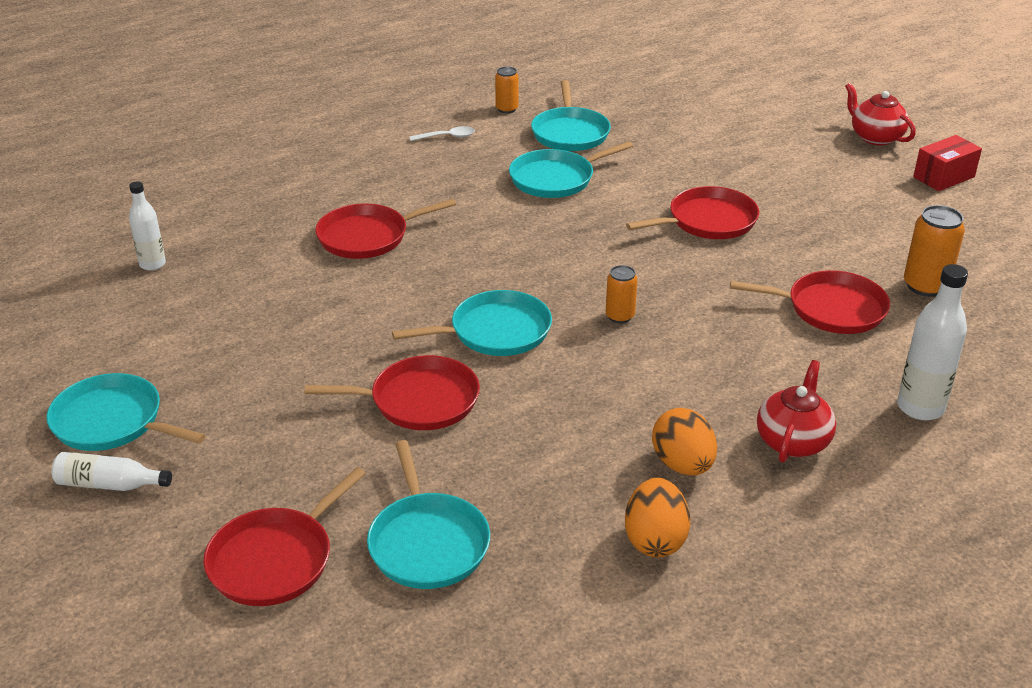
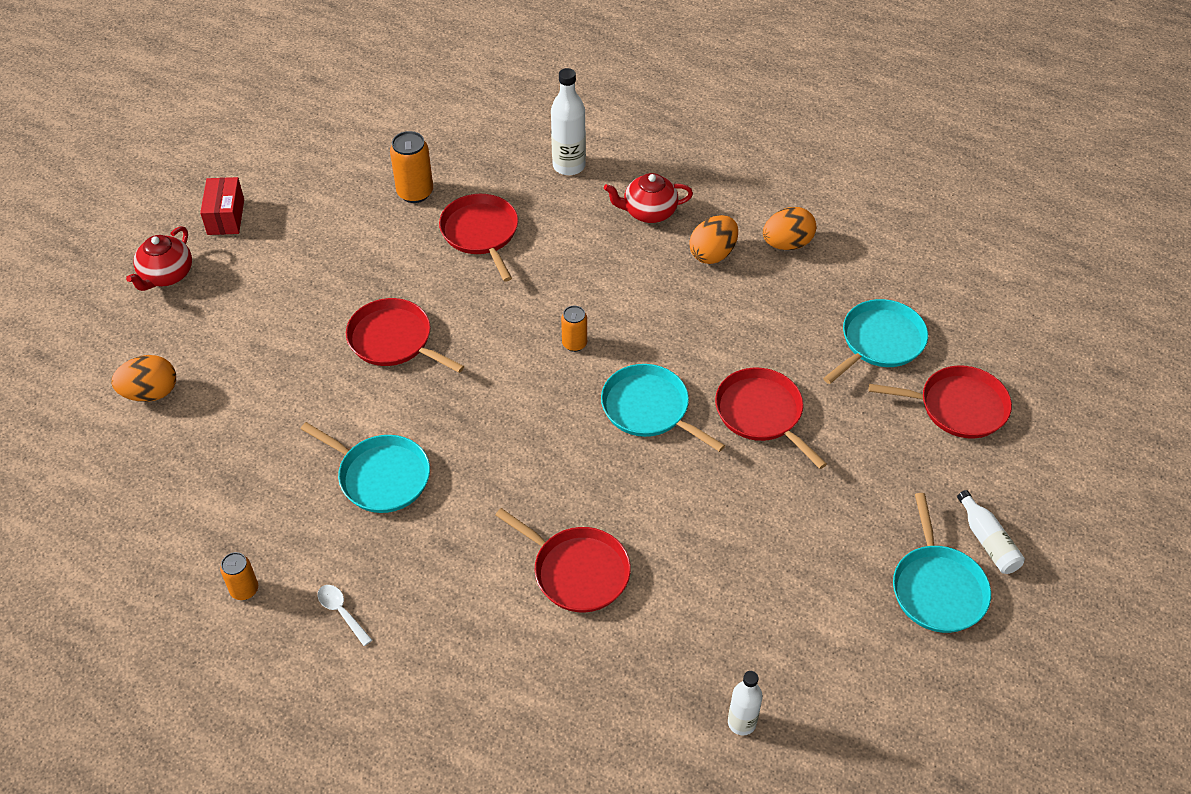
camera: 120 degrees left, 15 degrees up
turquoise pan [531,80,611,151] -> none
red box [913,135,982,191] -> red box turned 60 degrees clockwise [200,177,244,235]
none -> orange egg [111,355,176,402]

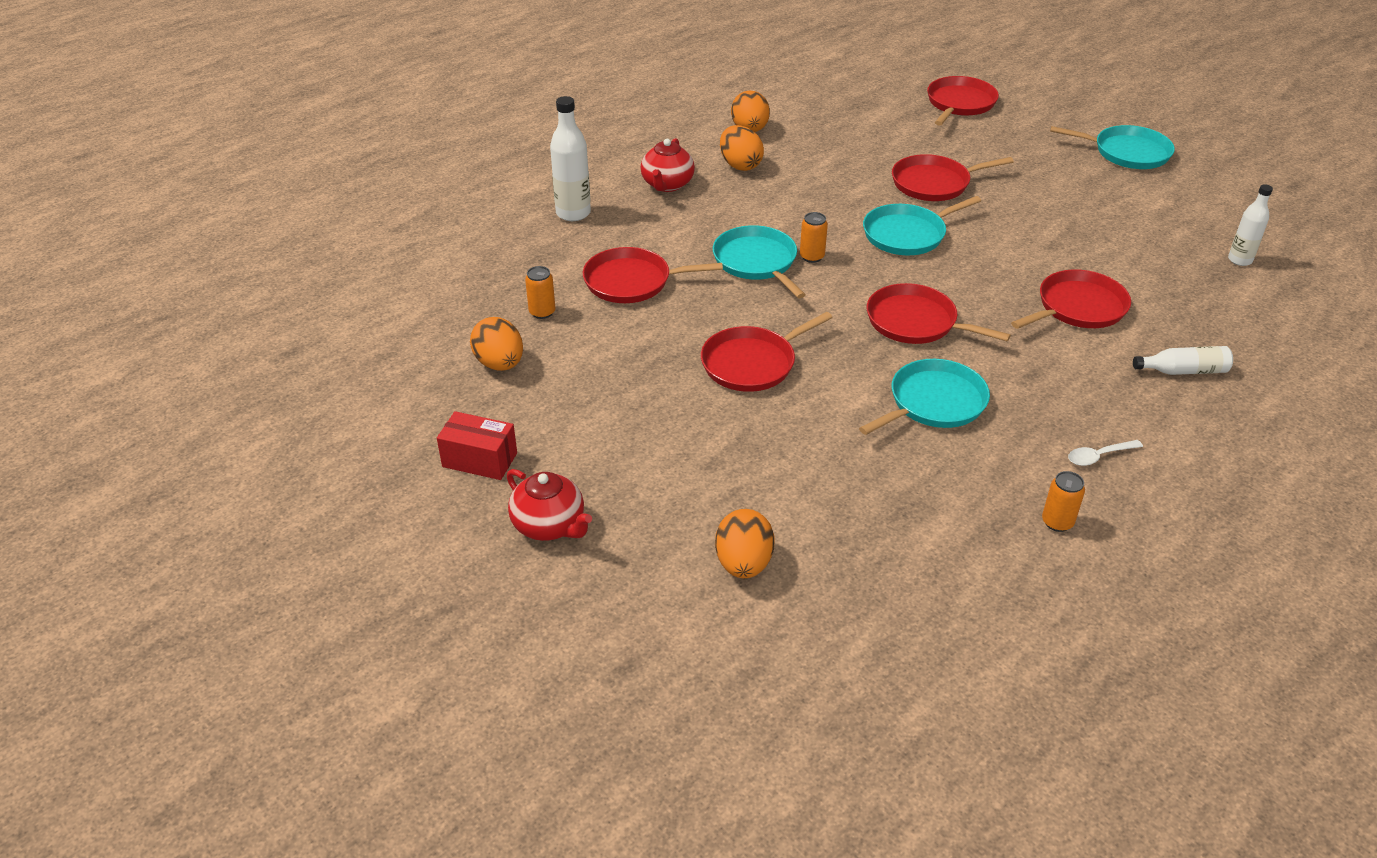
camera: 70 degrees left, 10 degrees down
orange can [390,131,433,203] -> orange can [525,266,555,319], size x0.62
turquoise pan [823,299,928,384] -> turquoise pan moved to [713,225,806,298]
white bottle [957,490,1025,574] -> white bottle moved to [1133,346,1233,375]
none -> orange egg [470,317,523,371]
none -> red pan [867,283,1011,344]

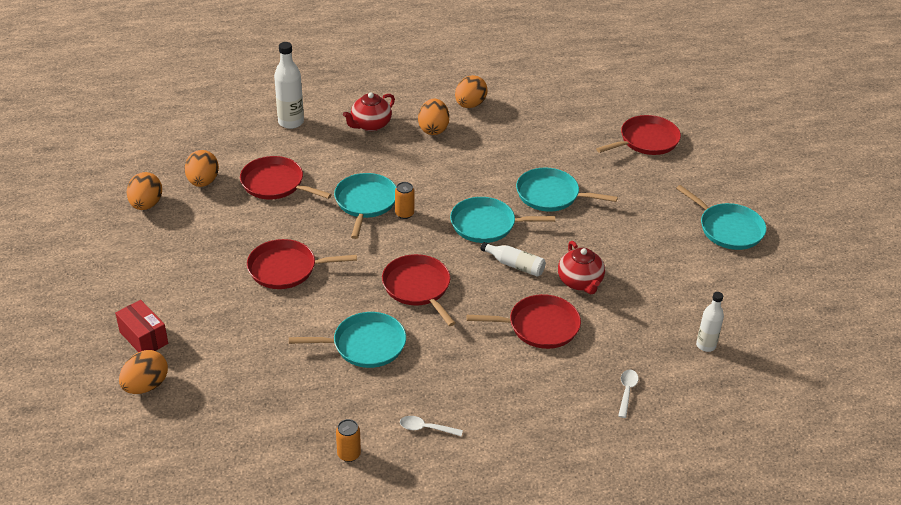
camera: 30 degrees right, 0 degrees up
red box [437,411,517,480] -> red box moved to [115,300,168,352]
red teapot [507,469,592,541] -> red teapot moved to [558,241,605,294]
orange can [525,266,555,319] -> orange egg [185,150,219,187]
red pan [892,154,1014,201] -> turquoise pan [516,167,618,212]
white bottle [1133,346,1233,375] -> white bottle moved to [481,242,546,277]
none -> white spoon [618,370,639,418]

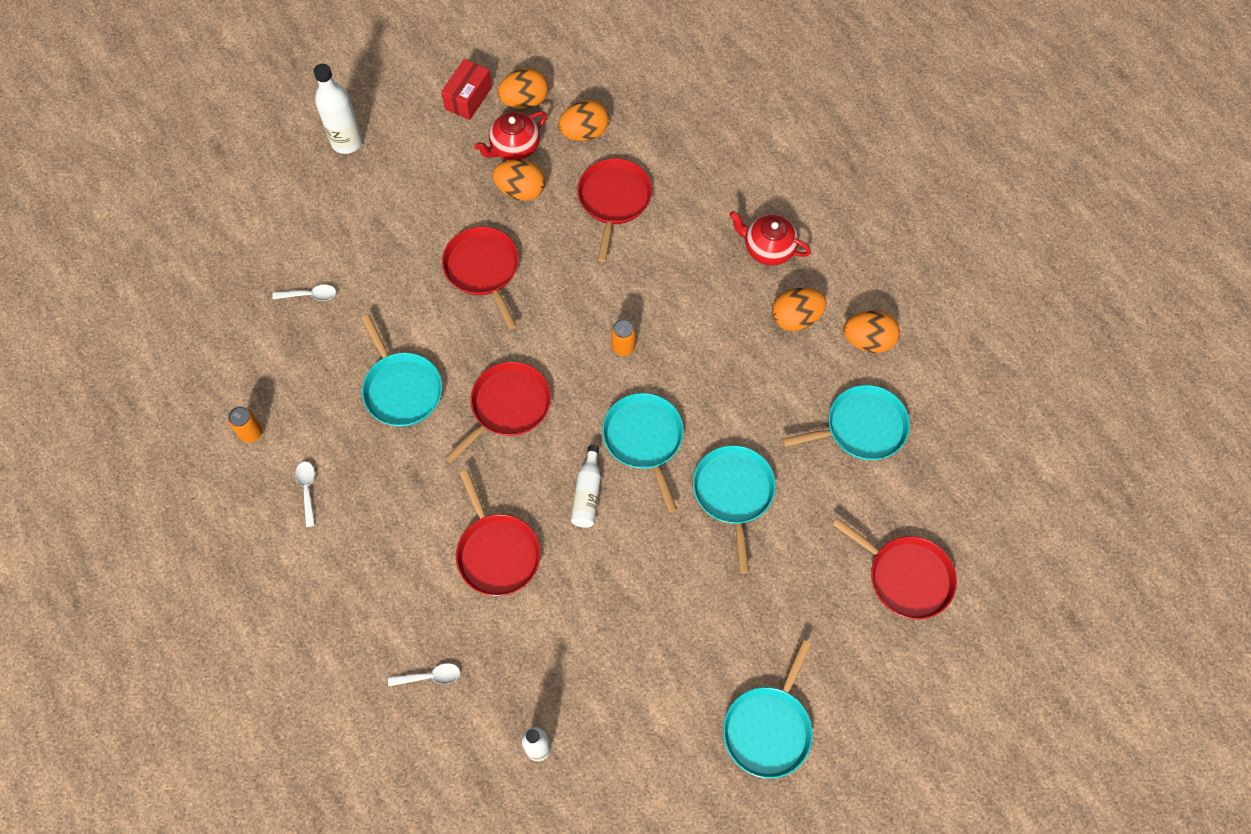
camera: 70 degrees right, 25 degrees up
red box [115,300,168,352] -> red box moved to [441,59,492,120]
orange egg [119,350,168,394] -> orange egg moved to [492,159,545,201]
white bottle [274,42,304,129] -> white bottle moved to [314,64,362,154]
turquoise pan [334,173,396,239] -> turquoise pan moved to [782,385,910,460]
red teapot [558,241,605,294] -> red teapot moved to [474,111,547,160]
none -> white spoon [272,285,336,301]

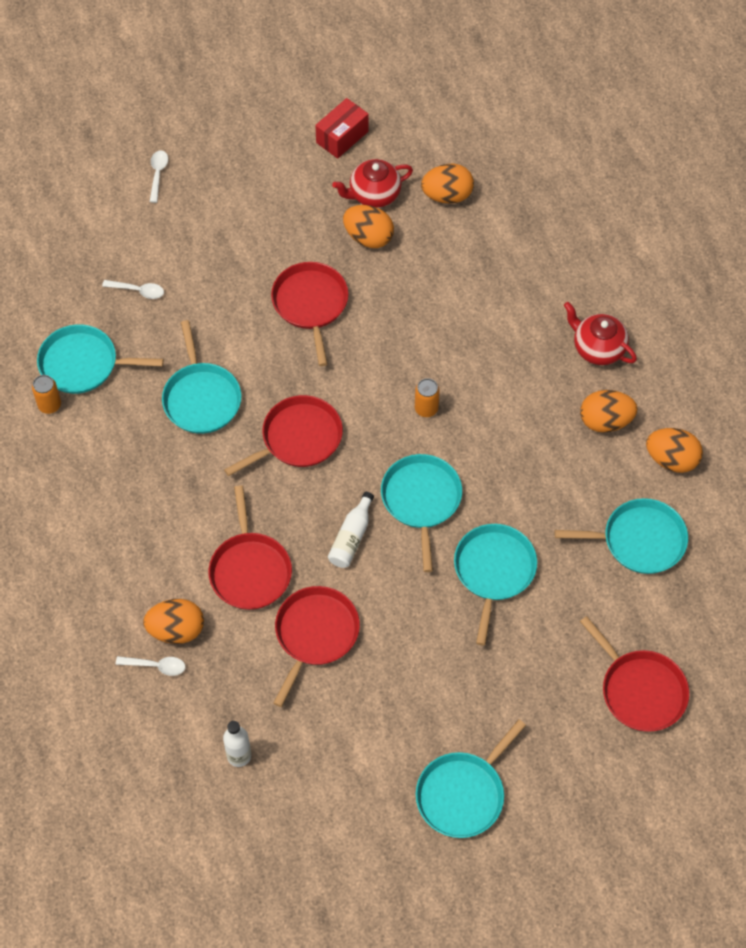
camera: 15 degrees right, 5 degrees down
white spoon [295,462,315,527] -> white spoon moved to [150,150,168,203]
white bottle [314,64,362,154] -> none
orange egg [497,69,548,109] -> orange egg moved to [143,599,204,644]
red pan [577,158,652,262] -> red pan moved to [273,586,360,707]
none -> turquoise pan [37,324,164,394]

